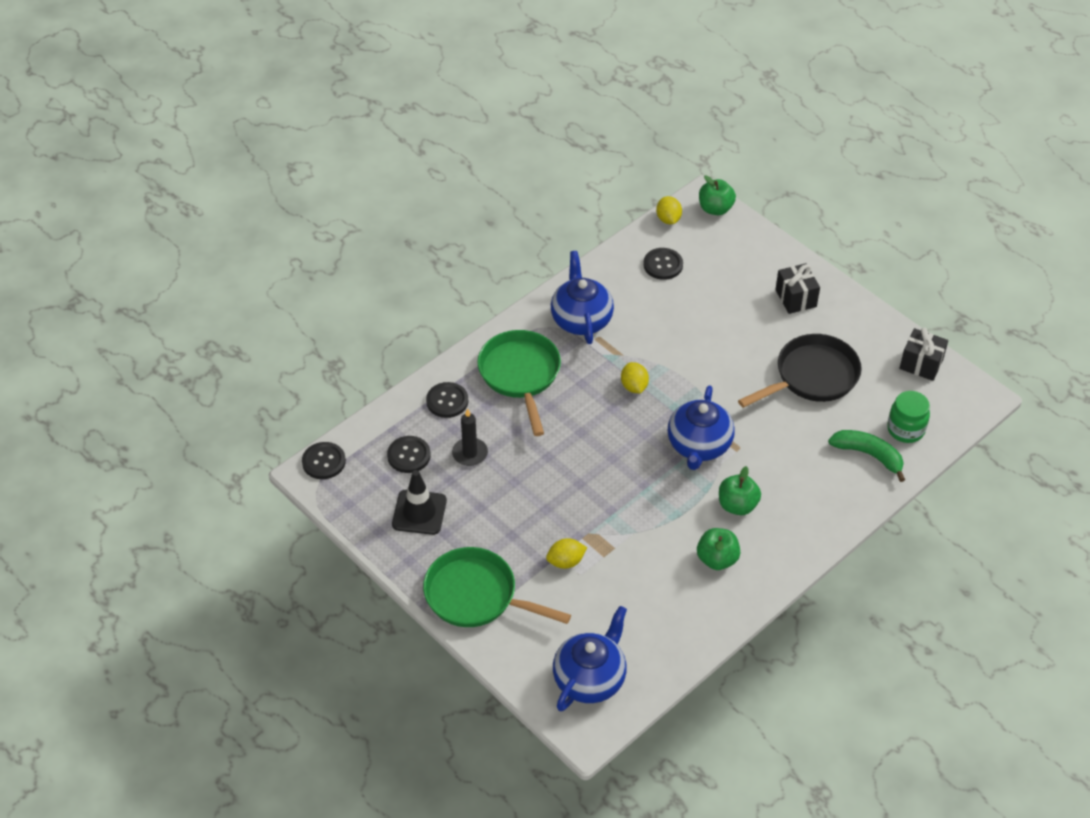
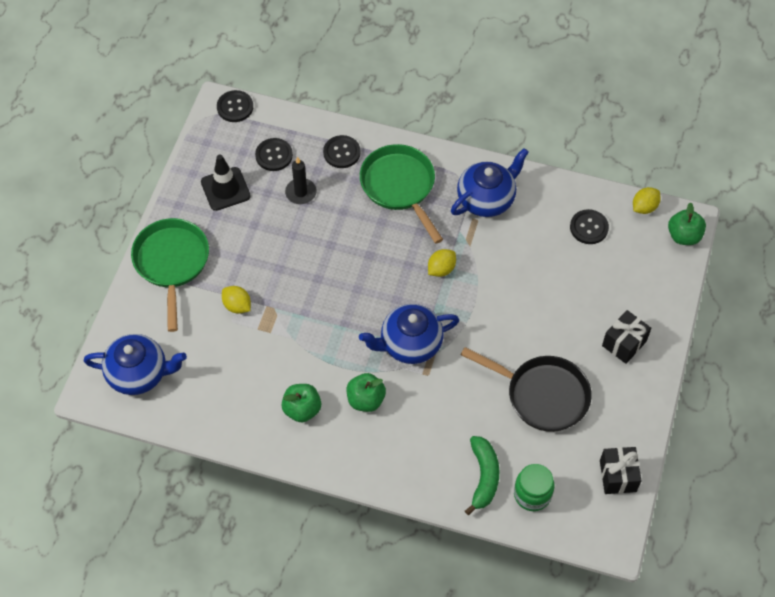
camera: 60 degrees right, 10 degrees up
green pan [477,330,561,436] -> green pan turned 75 degrees counterclockwise [360,144,443,244]

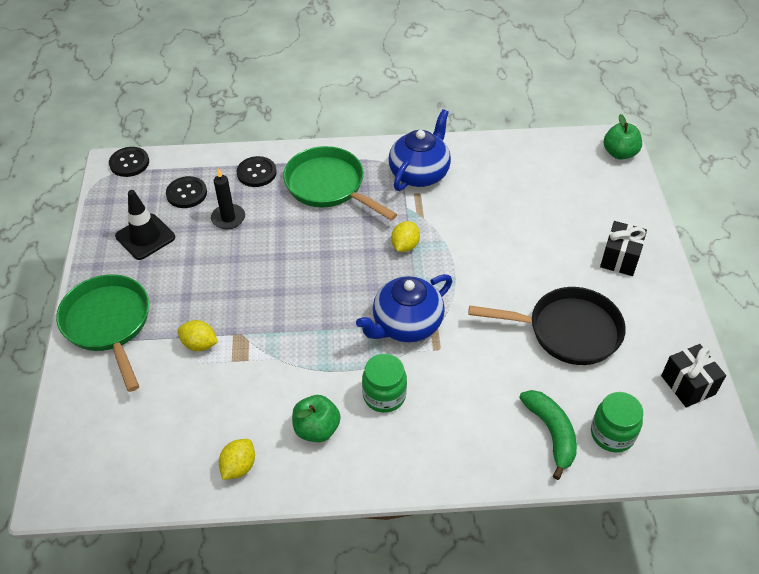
camera: 20 degrees left, 10 degrees down
blue teapot [84,334,187,395] -> none
green apple [346,373,386,412] -> green jar [362,354,407,413]
black button [570,209,609,244] -> none
yellow lemon [633,187,661,214] -> yellow lemon moved to [219,439,255,480]

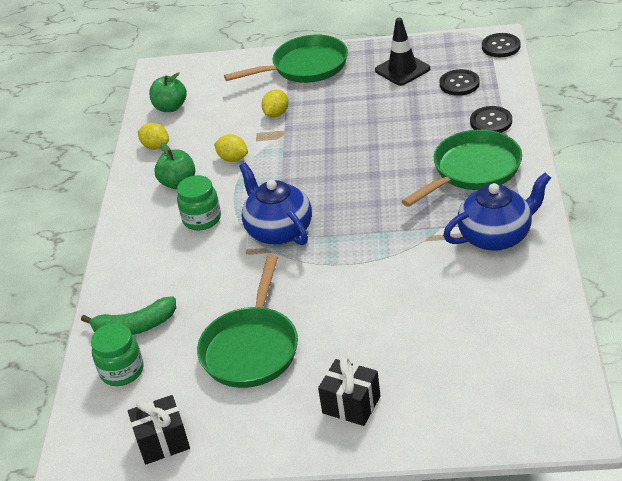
camera: 100 degrees right, 10 degrees down
black candle [211,168,245,229] -> none
blue teapot [389,109,451,191] -> blue teapot turned 60 degrees counterclockwise [443,172,551,251]
yellow lemon [391,221,420,252] -> yellow lemon moved to [214,134,248,162]
black pan [468,287,626,365] -> green pan [197,255,298,388]
green apple [604,114,642,160] -> green apple moved to [149,72,187,112]

